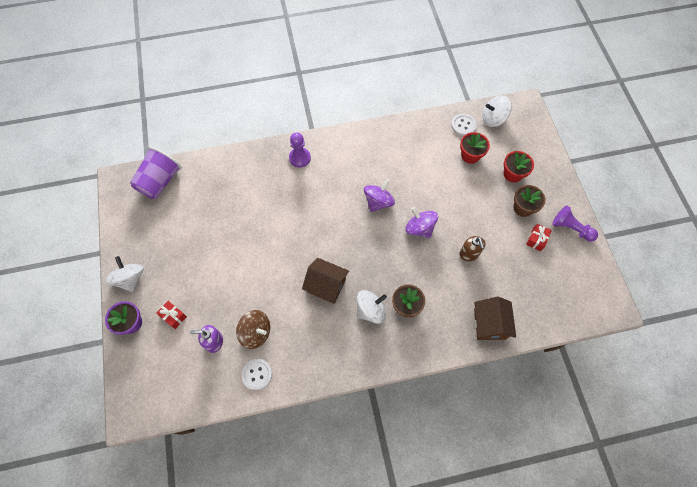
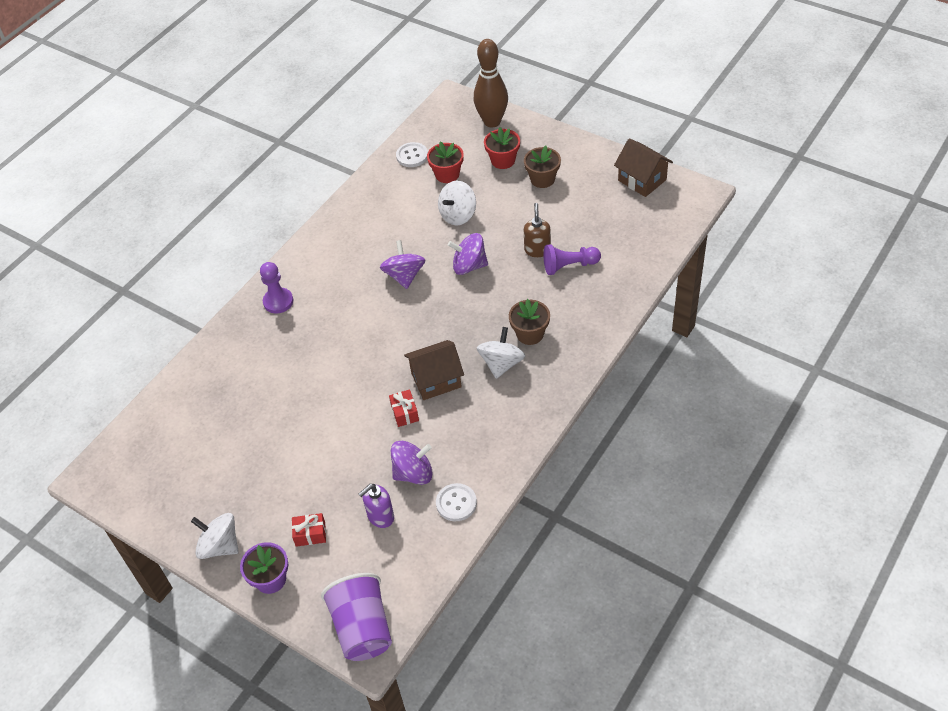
camera: 40 degrees left, 15 degrees down
purple cup [130,147,182,199] -> purple cup moved to [321,573,392,661]
brown spinning top [236,310,270,349] -> purple spinning top [391,441,433,485]
brown soap dispenser [459,236,486,261] -> brown soap dispenser turned 120 degrees counterclockwise [524,203,551,257]
brown house [474,297,516,340] -> brown house moved to [614,138,673,197]
white spinning top [483,95,512,127] -> white spinning top moved to [438,181,476,225]
red gift [526,224,552,251] -> red gift moved to [389,389,419,427]
purple pawn [552,205,598,242] -> purple pawn moved to [544,244,601,275]
none -> brown bowling pin [474,39,508,128]

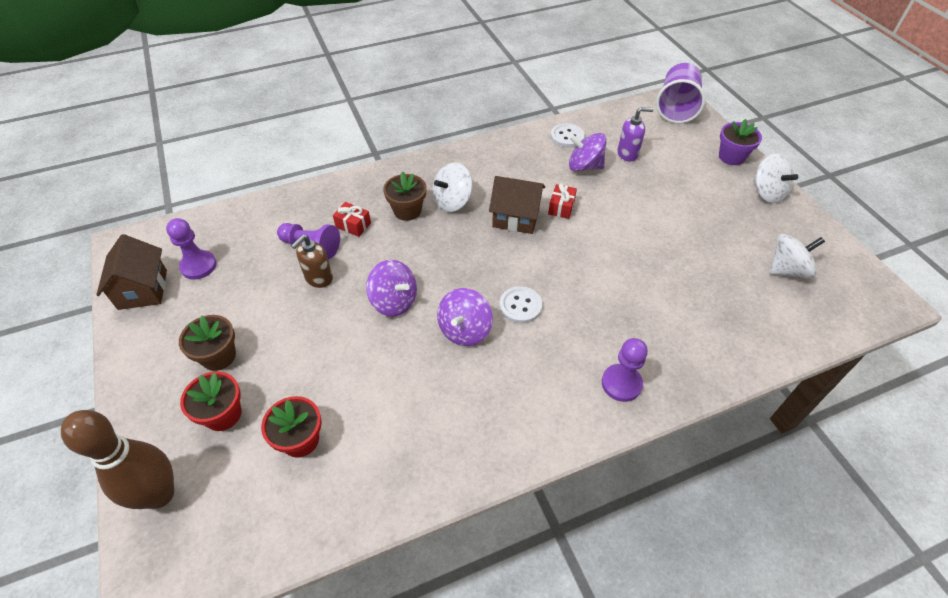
camera: 150 degrees left, 0 degrees up
red gift [292,513,326,547] -> red gift moved to [333,202,371,237]
white button [396,142,428,167] -> white button moved to [499,286,542,324]
white spinning top [438,181,476,225] -> white spinning top moved to [769,234,825,279]
none -> purple pawn [166,218,217,280]

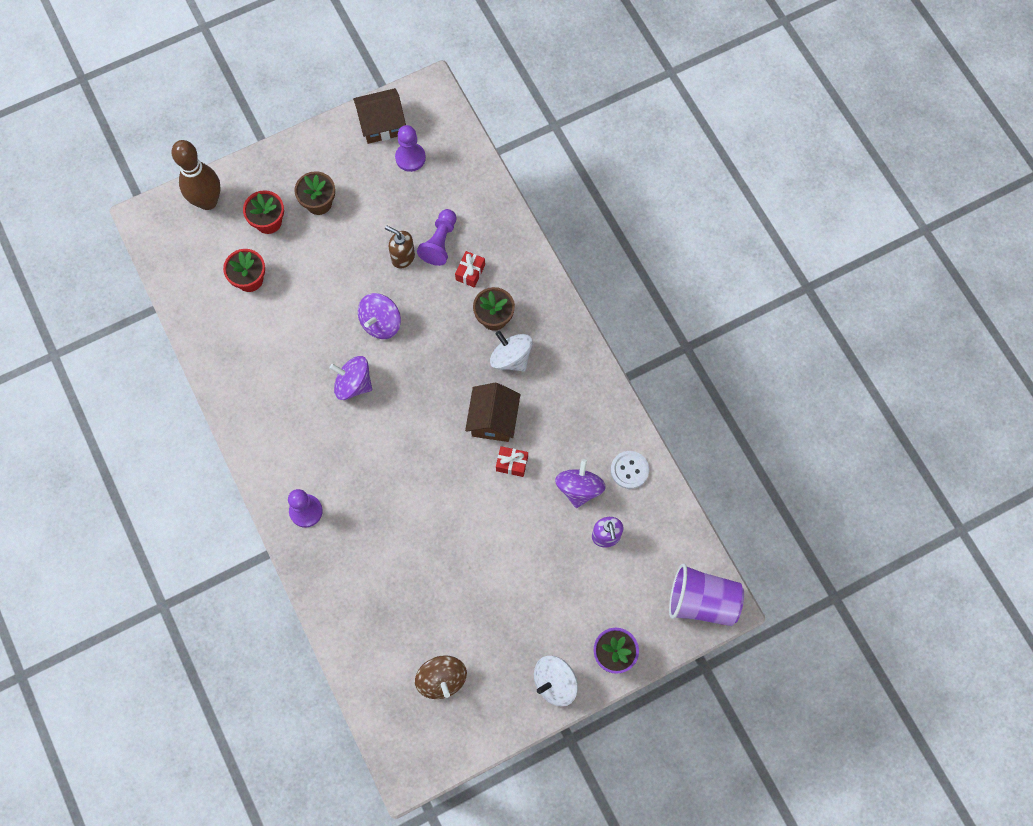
camera: 85 degrees right, 20 degrees up
white button [499,286,542,324] -> none
white spinning top [769,234,825,279] -> brown spinning top [415,655,467,699]

